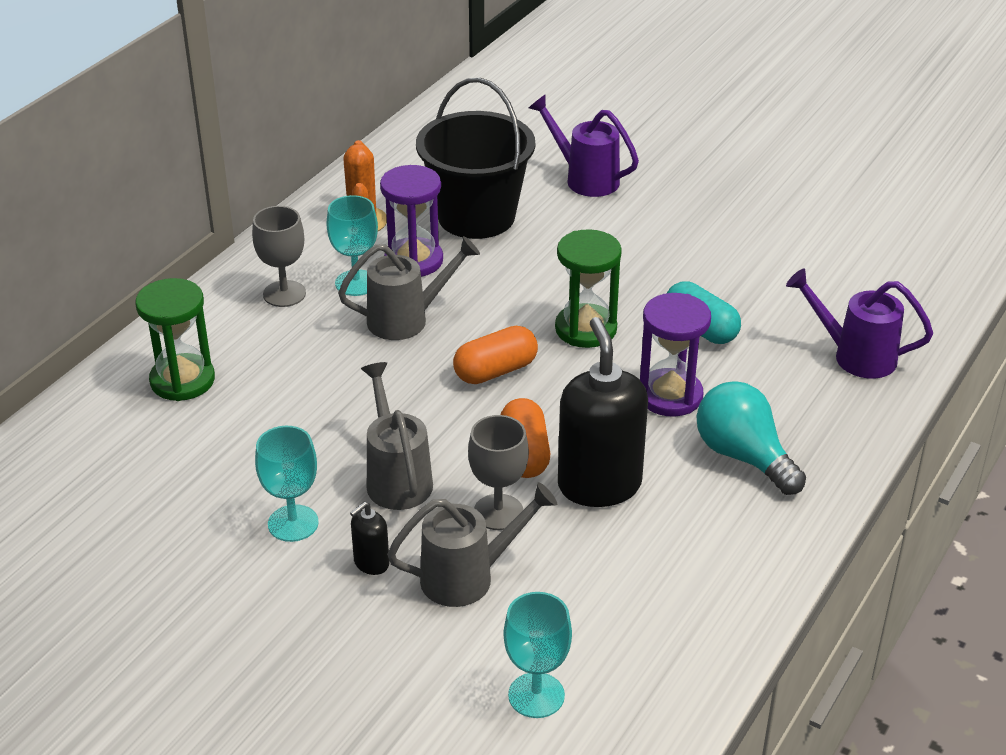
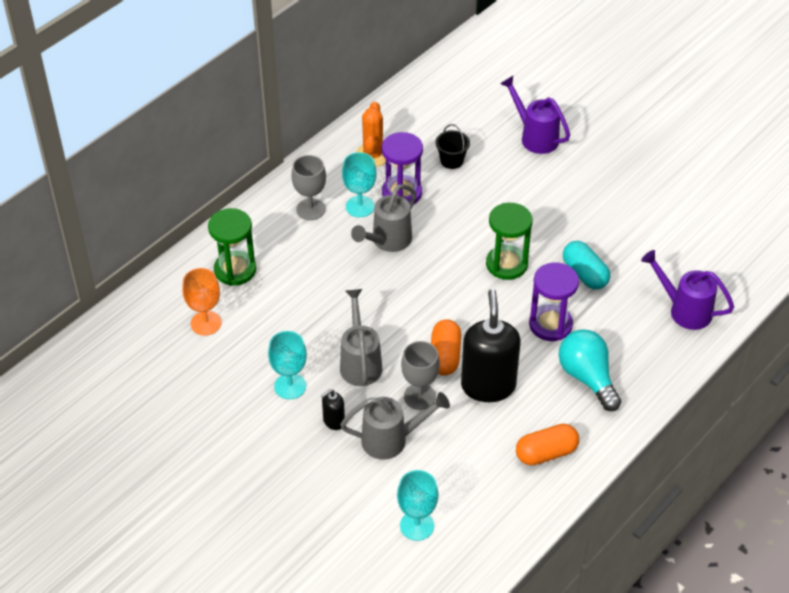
camera: 10 degrees right, 10 degrees up
grey watering can [338,236,480,340] -> grey watering can turned 135 degrees clockwise [351,184,416,252]
black bucket [416,78,535,239] -> black bucket [435,124,470,169], size x0.42
orange capsule [453,326,538,384] -> orange capsule moved to [516,424,579,466]
none -> orange goblet [182,268,222,335]

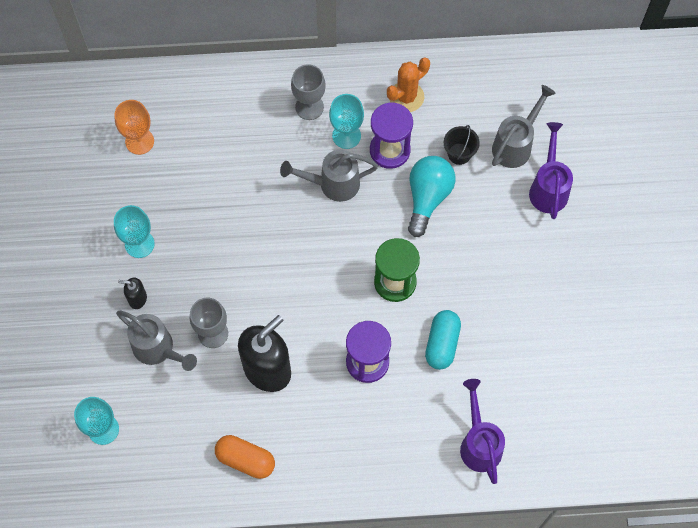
camera: 45 degrees right, 20 degrees up
green hourglass [208,208,256,286] -> none
grey watering can [340,289,382,386] -> grey watering can moved to [492,85,556,168]
orange capsule [431,319,461,375] -> none
turquoise light bulb [558,329,621,411] -> turquoise light bulb moved to [408,156,456,237]

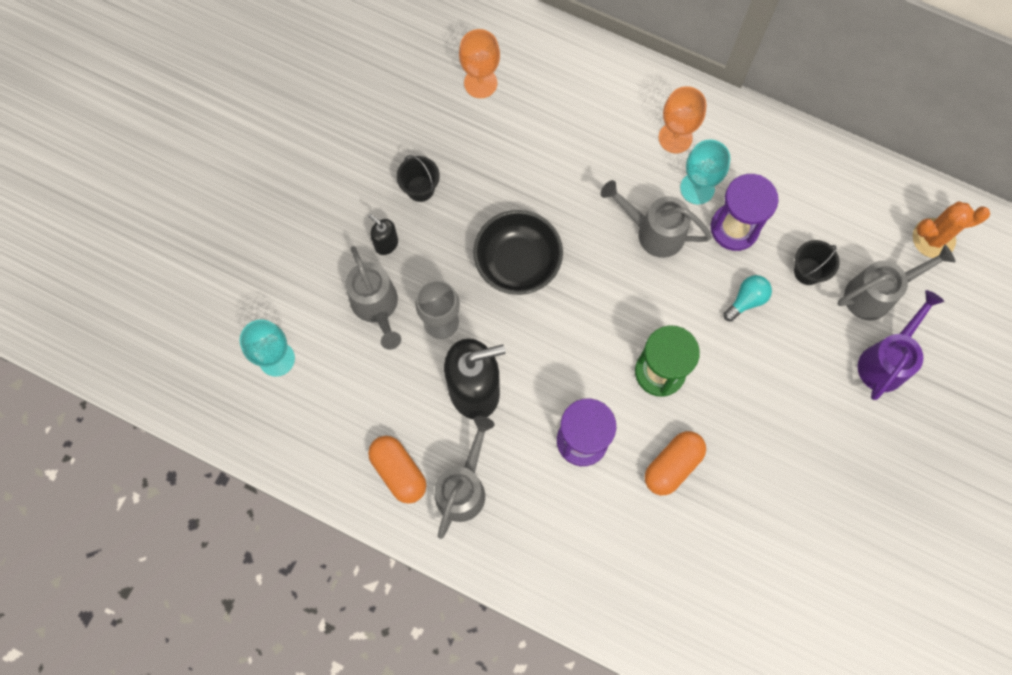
camera: 30 degrees right, 5 degrees up
turquoise goblet [114,205,155,258] -> black bucket [396,155,440,202]
grey goblet [291,64,326,120] -> orange goblet [659,86,706,153]
orange cactus [387,57,430,112] -> orange cactus moved to [913,201,990,258]
turquoise light bulb [408,156,456,237] -> turquoise light bulb [724,275,772,322], size x0.56
turquoise capsule [425,310,461,370] -> orange capsule [645,431,706,495]
purple watering can [460,379,505,484] -> none
none -> grey watering can [435,416,495,539]
none -> black bowl [473,210,563,295]

